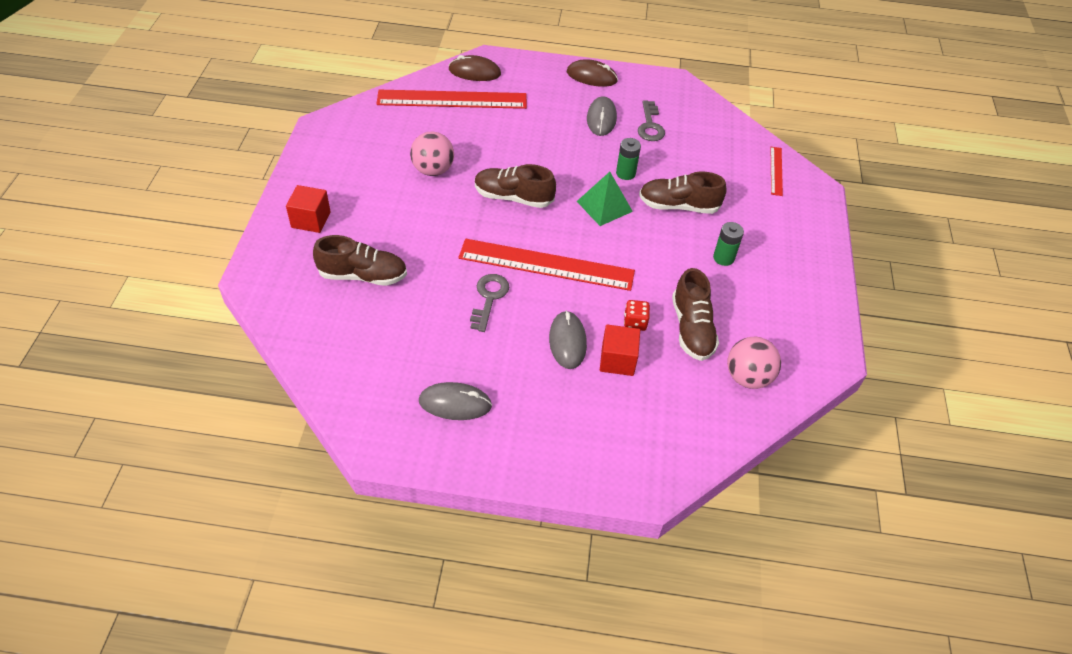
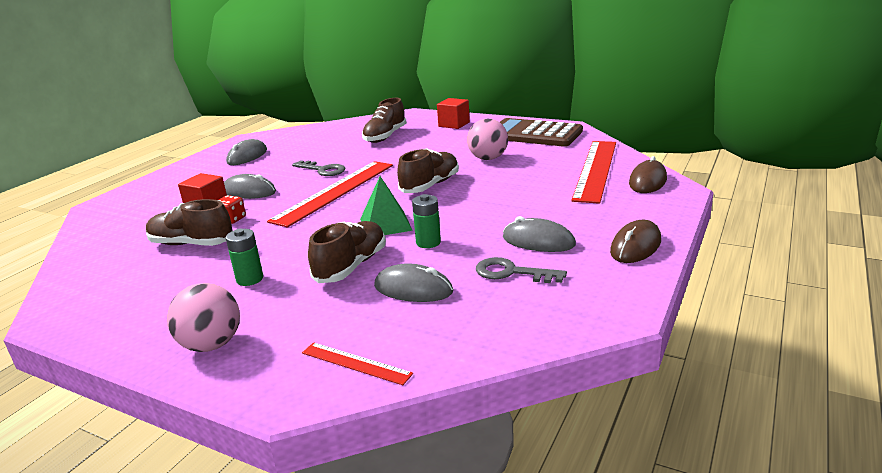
camera: 115 degrees right, 25 degrees down
pink ball [727,337,781,389] -> pink ball moved to [167,283,240,352]
none -> grey mouse [374,263,453,302]
none -> brown calculator [500,118,583,147]

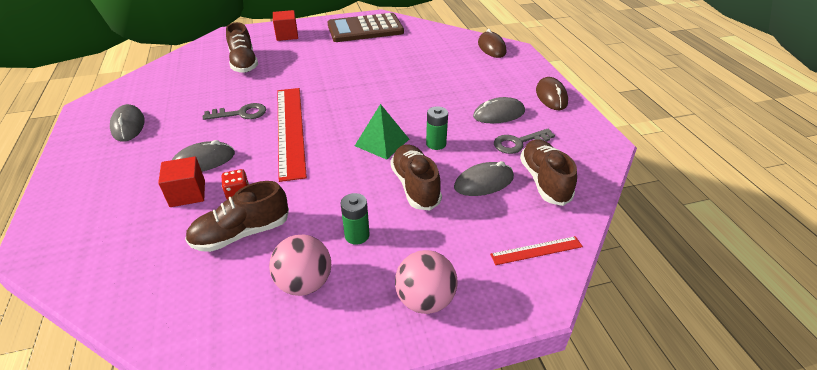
camera: 45 degrees left, 15 degrees up
brown shoe [397,149,459,193] -> brown shoe moved to [520,139,577,206]
pink ball [467,119,508,160] -> pink ball moved to [269,234,331,296]
red ruler [571,141,616,204] -> none

